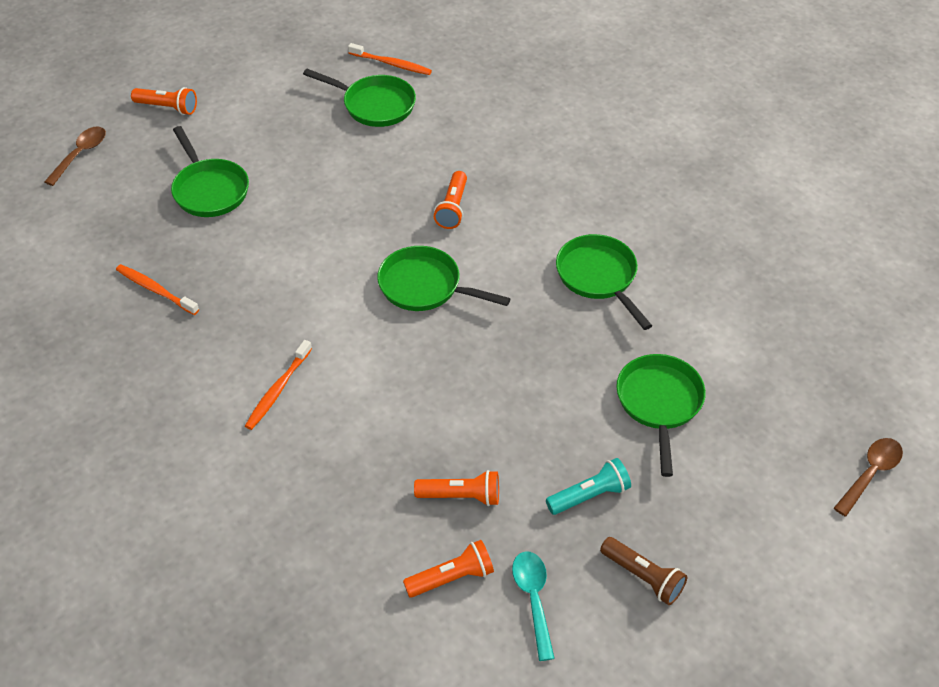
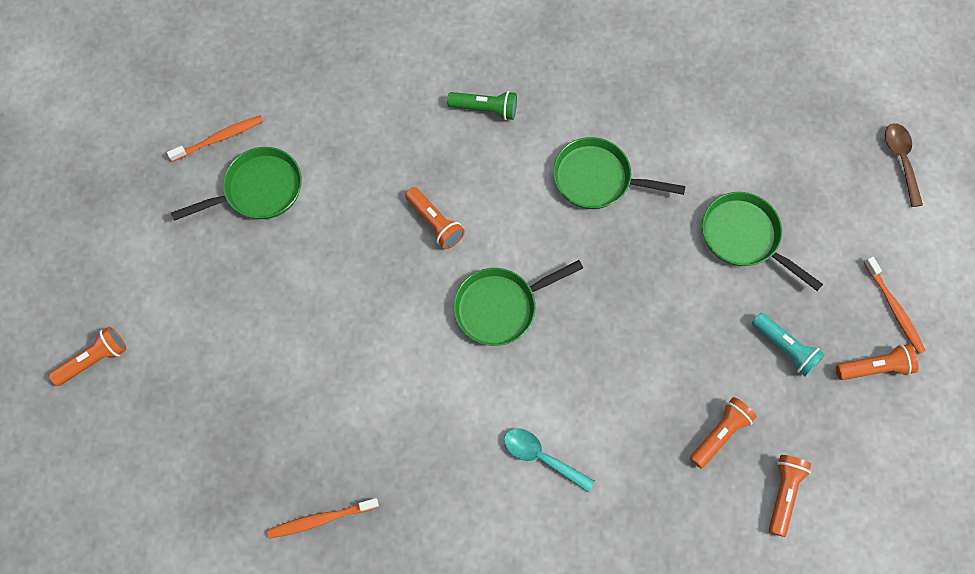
camera: 50 degrees left, 20 degrees up
brown spoon [44,126,106,186] -> none
green pan [171,126,249,217] -> none
orange toothbrush [245,340,312,430] -> orange toothbrush moved to [864,257,926,354]
turquoise spoon [512,551,555,661] -> turquoise spoon moved to [504,428,595,492]
turquoise flashlight [546,458,631,515] -> turquoise flashlight turned 120 degrees clockwise [752,312,825,377]
brown flashlight [600,537,687,605] -> orange flashlight [836,344,919,380]
none -> green flashlight [447,91,517,120]

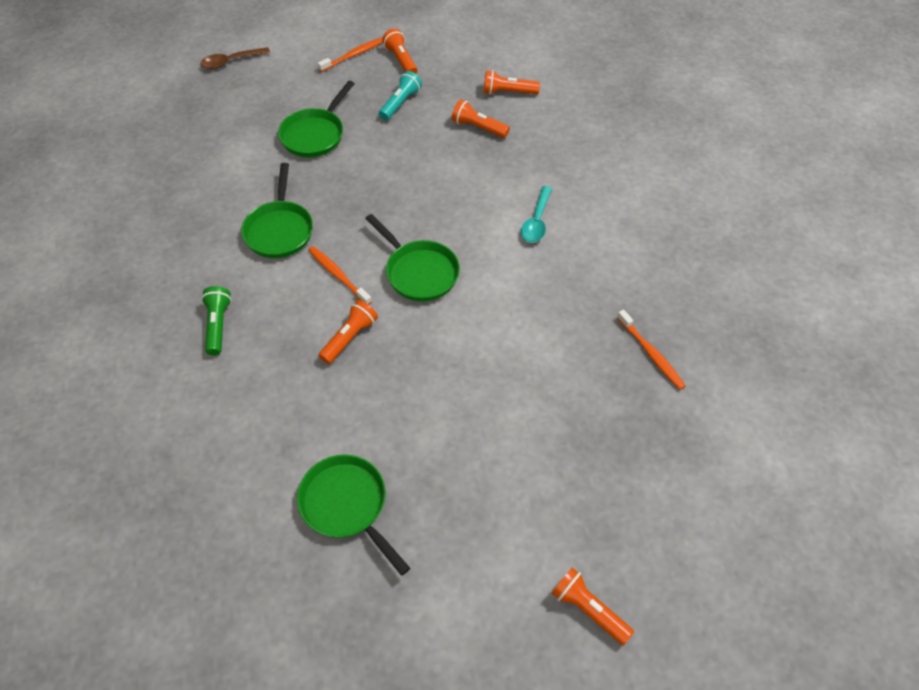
camera: 105 degrees left, 15 degrees down
orange toothbrush [167,115,263,162] -> orange toothbrush moved to [308,246,372,305]

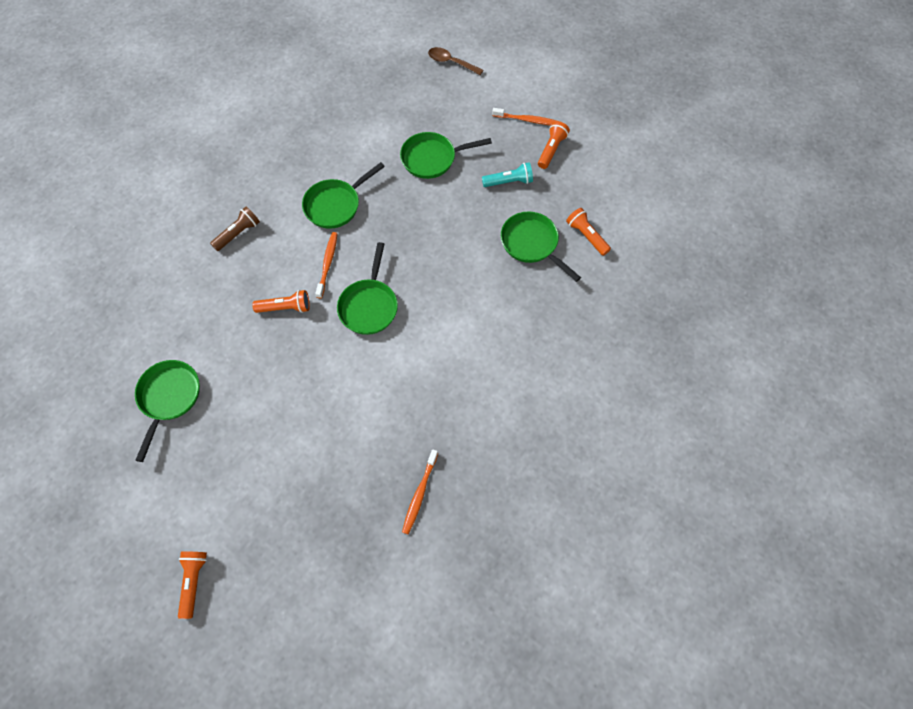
camera: 50 degrees right, 10 degrees up
green flashlight [201,286,232,355] -> brown flashlight [210,207,260,251]
orange flashlight [452,99,510,138] -> green pan [501,212,581,282]
turquoise spoon [521,186,552,243] -> none

